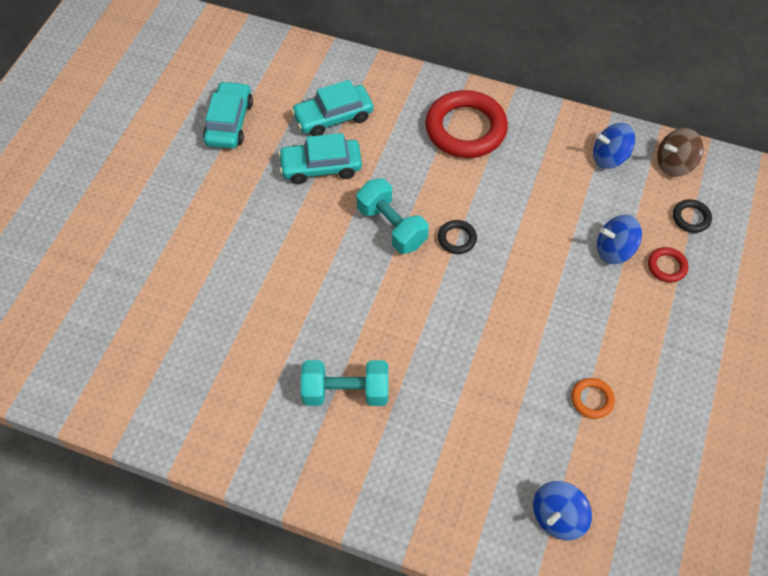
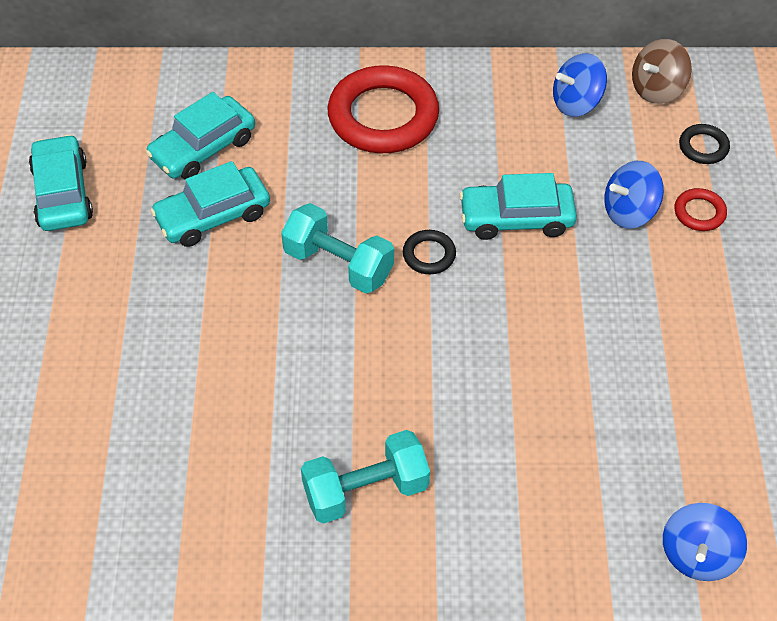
camera: 20 degrees left, 5 degrees down
orange ring [571,378,615,419] -> none
none -> turquoise car [459,173,577,240]

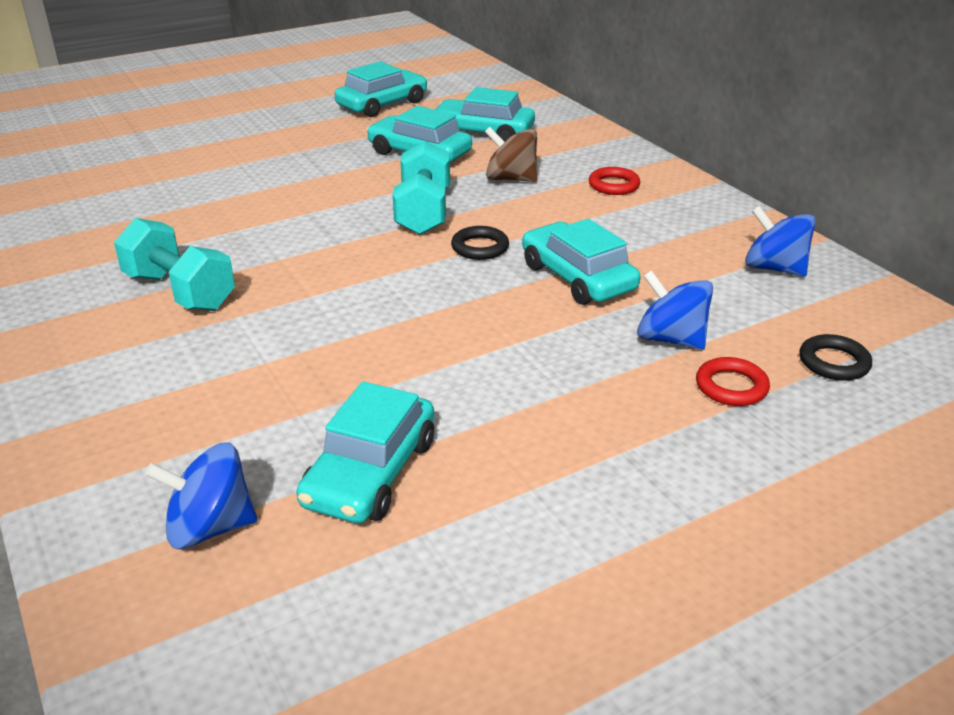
camera: 60 degrees right, 20 degrees down
red ring [328,65,439,153] -> red ring [589,167,640,195], size x0.44
brown spinning top [632,39,692,104] -> brown spinning top moved to [485,127,537,182]
none -> turquoise car [296,381,434,523]

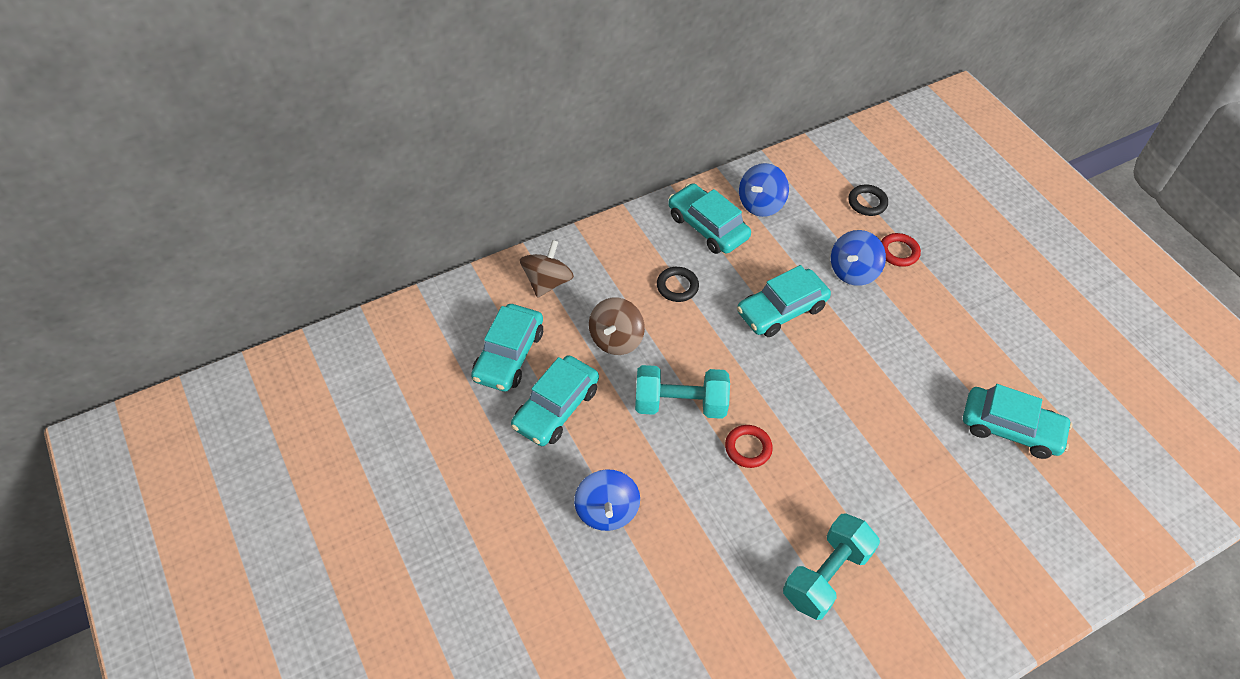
camera: 90 degrees left, 20 degrees up
blue spinning top [145,442,257,549] -> blue spinning top moved to [574,469,640,531]
turquoise car [335,61,427,117] -> turquoise car moved to [668,183,751,254]
black ring [451,226,509,260] -> black ring moved to [657,267,699,302]
red ring [589,167,640,195] -> red ring moved to [725,425,773,468]
none -> brown spinning top [520,240,574,298]

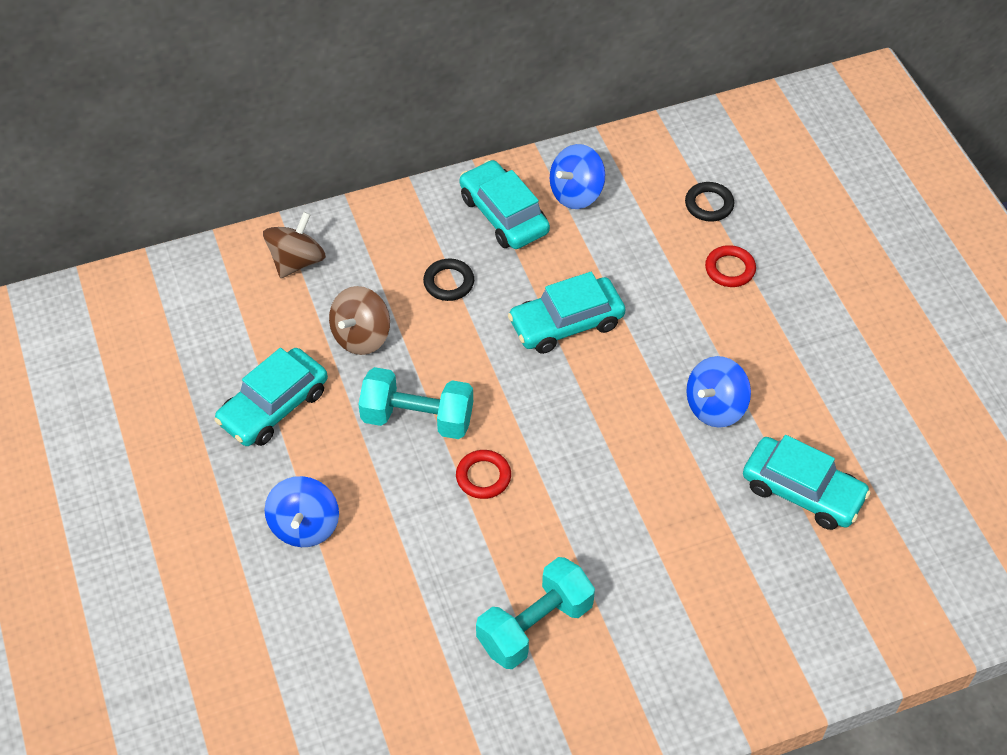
camera: 10 degrees right, 0 degrees up
turquoise car [471,304,543,392] -> none
blue spinning top [831,230,886,286] -> blue spinning top moved to [686,356,751,428]

